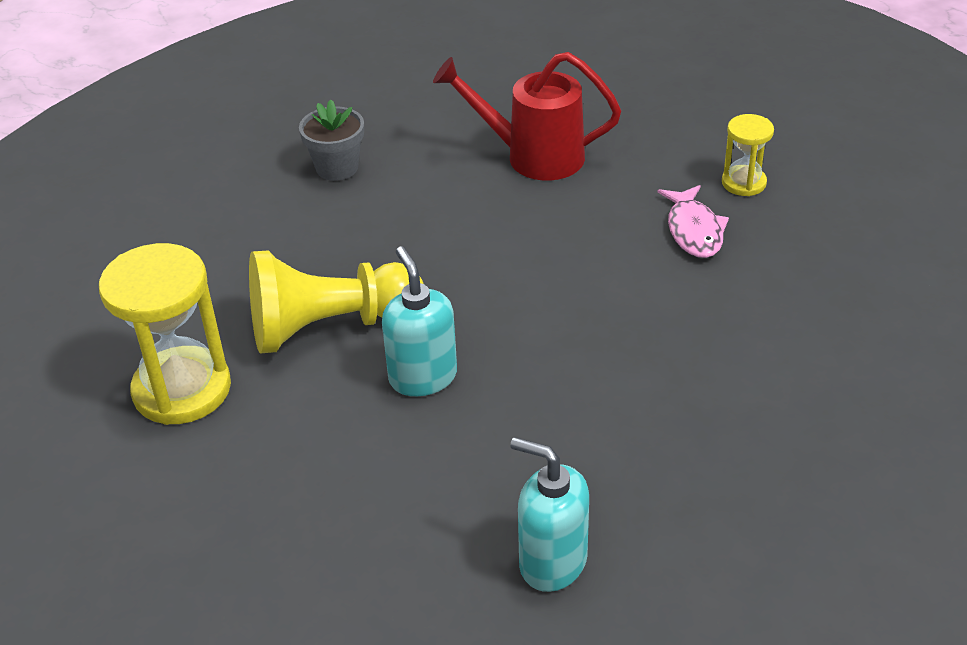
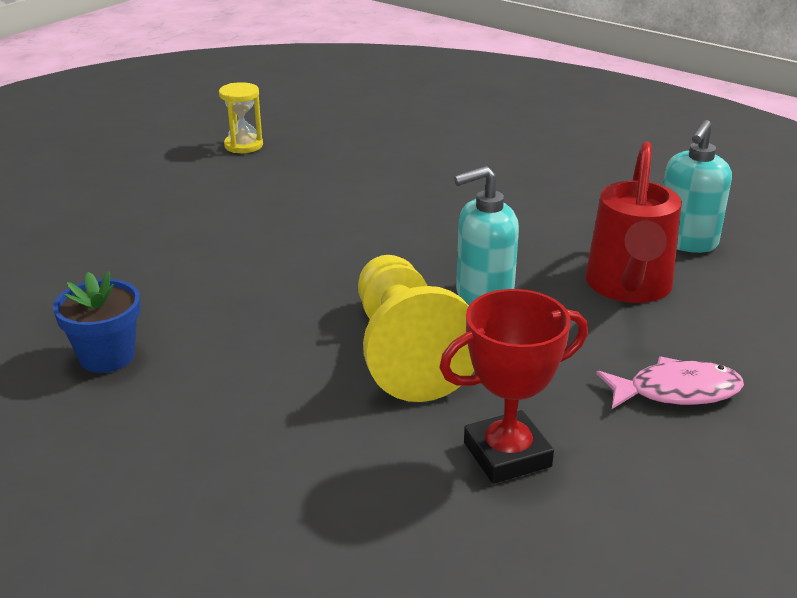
camera: 90 degrees left, 10 degrees down
yellow hourglass [99,243,231,425] -> red trophy [439,289,588,484]
grey flower pot [299,99,364,181] -> blue flower pot [53,271,141,373]
red watering can [433,52,621,180] -> red watering can moved to [585,142,682,303]
pink fish [657,185,729,258] -> pink fish moved to [596,356,744,409]

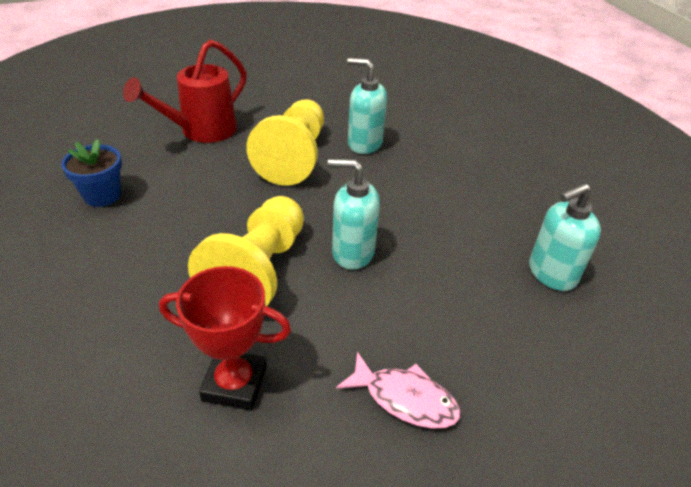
camera: 30 degrees right, 10 degrees up
yellow hourglass [219,82,263,153] -> none
red watering can [585,142,682,303] -> red watering can moved to [123,39,247,143]
none -> yellow pawn [246,99,324,186]
none -> turquoise soap dispenser [347,58,387,154]

